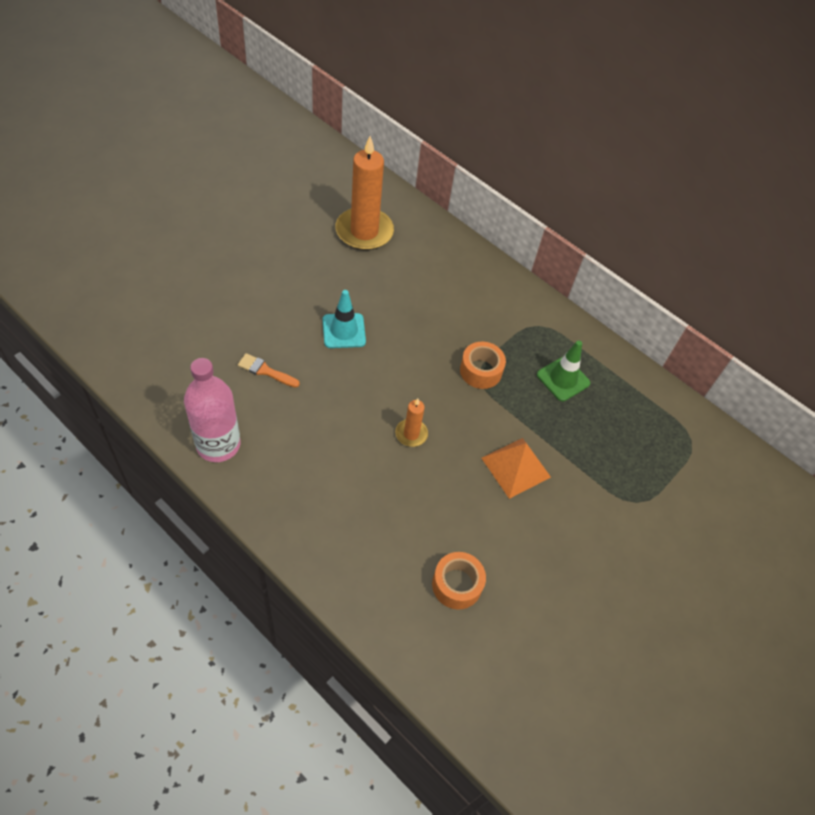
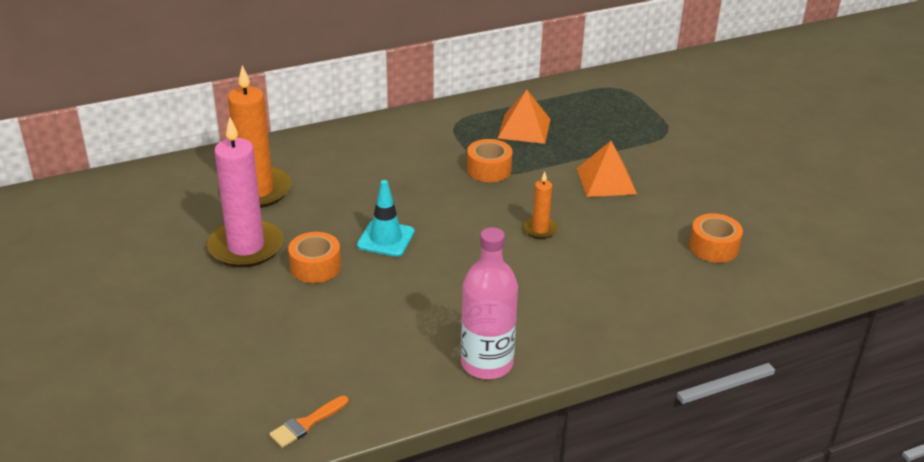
camera: 60 degrees left, 20 degrees down
orange brush [238,353,300,388] -> orange brush moved to [269,396,349,448]
green traffic cone [537,340,590,401] -> orange pyramid [498,90,551,144]
none -> pink candle [207,117,284,267]
none -> orange tape [288,232,341,283]

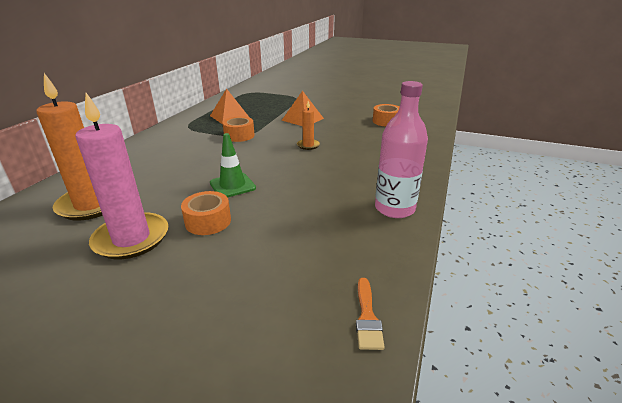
camera: 45 degrees left, 5 degrees down
turquoise traffic cone [357,180,415,257] -> green traffic cone [210,133,256,197]

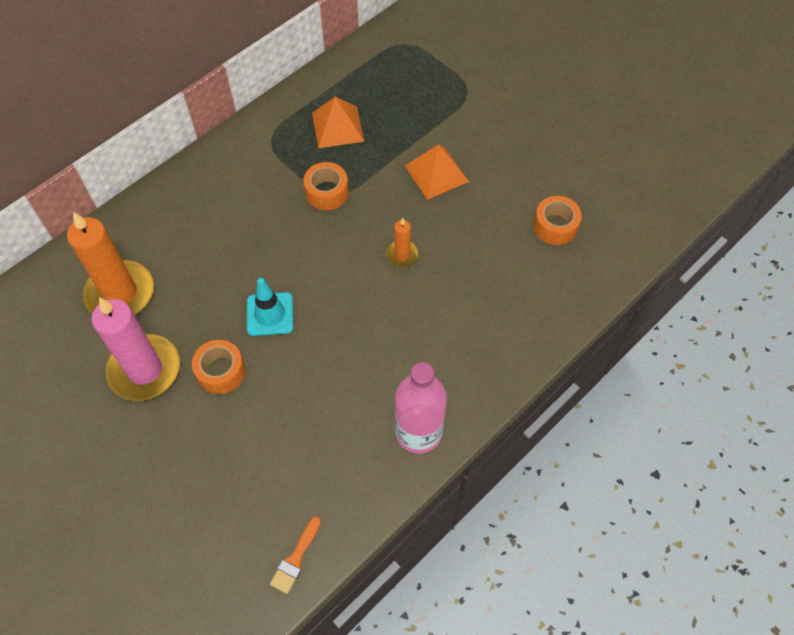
camera: 25 degrees right, 30 degrees up
green traffic cone [210,133,256,197] -> turquoise traffic cone [247,278,293,336]

